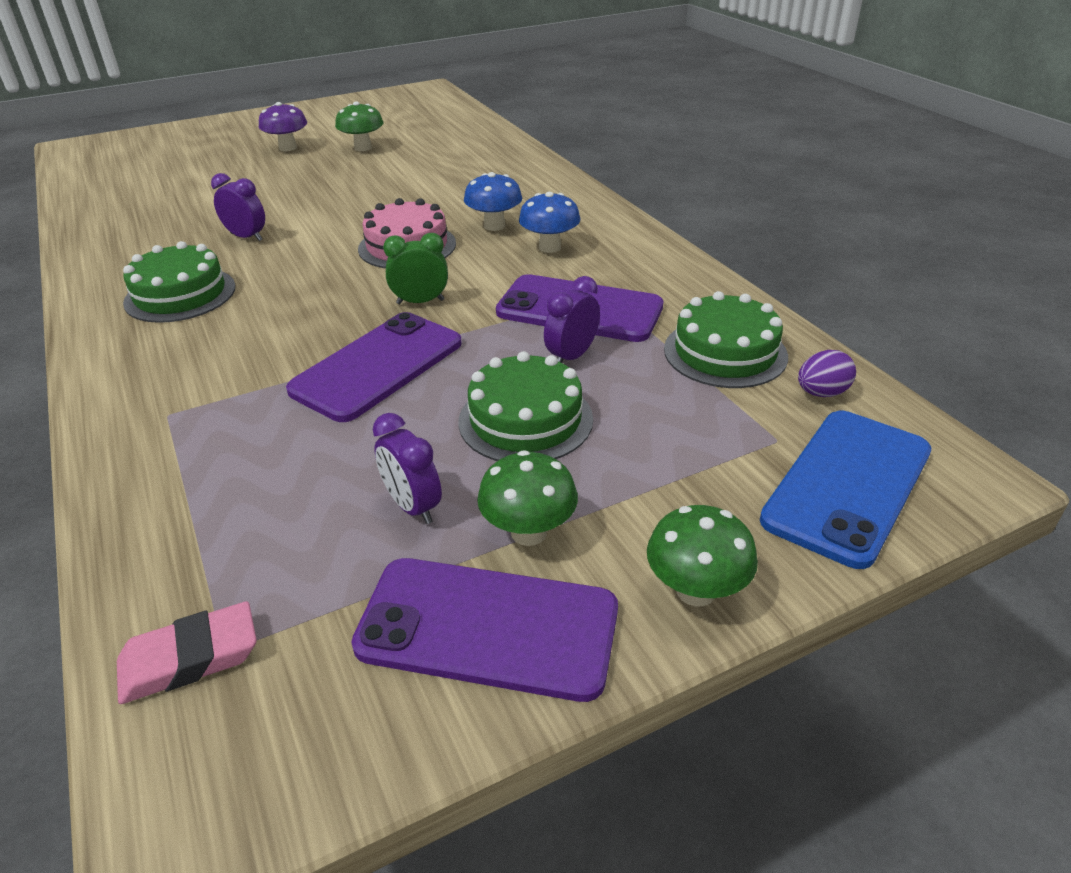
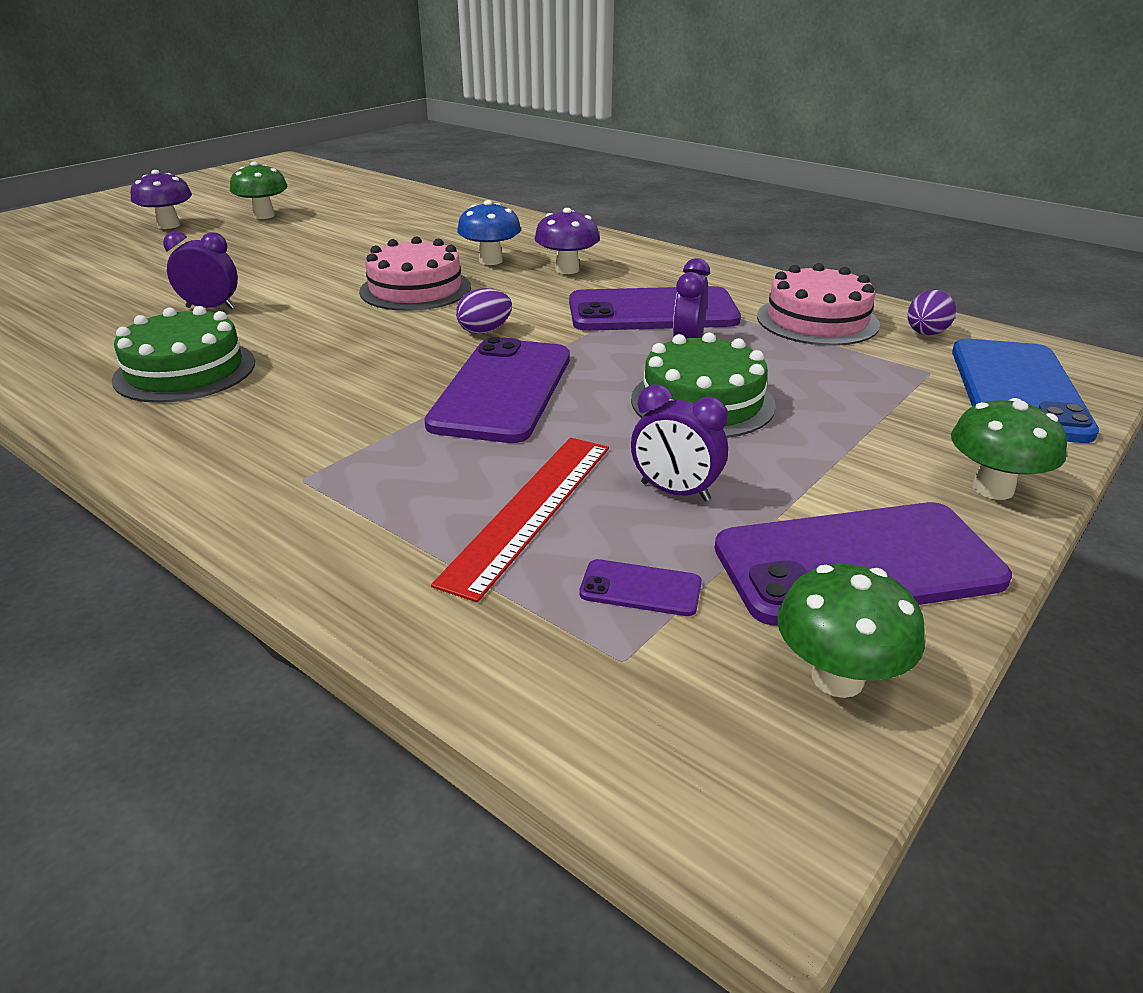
camera: 25 degrees left, 5 degrees down
pink eraser [117,601,257,704] -> none
green clock [383,233,448,304] -> purple egg [456,288,512,334]
green mushroom [477,450,578,546] -> green mushroom moved to [777,564,925,698]
blue mushroom [519,192,580,253] -> purple mushroom [535,208,600,274]
green cake [664,291,788,388] -> pink cake [757,263,880,346]
none -> red ruler [431,438,609,602]
none -> purple phone [579,559,702,616]

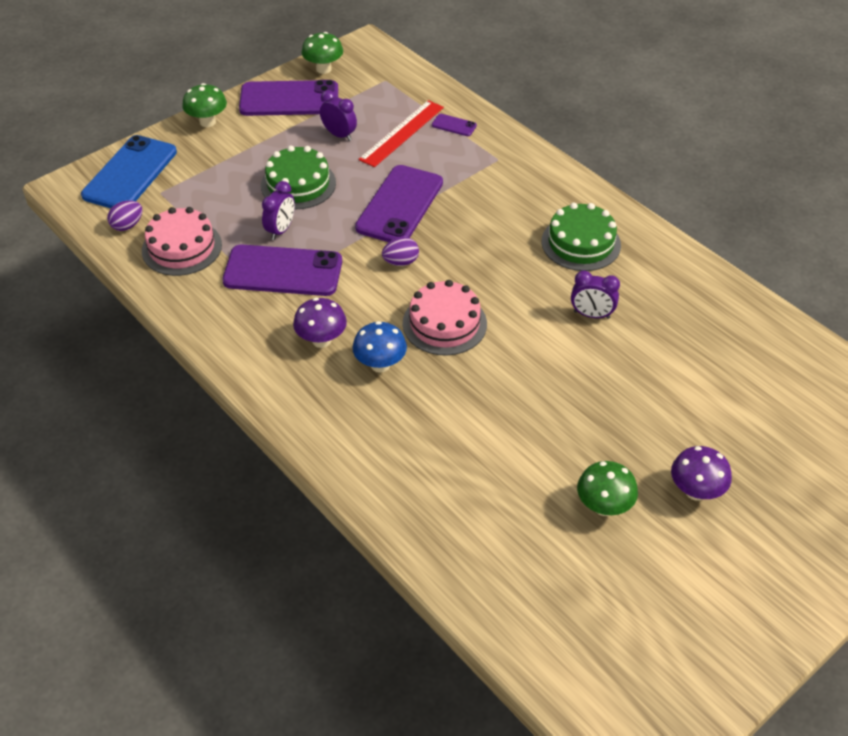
camera: 170 degrees left, 15 degrees up
purple phone [579,559,702,616] -> purple phone moved to [432,114,477,136]

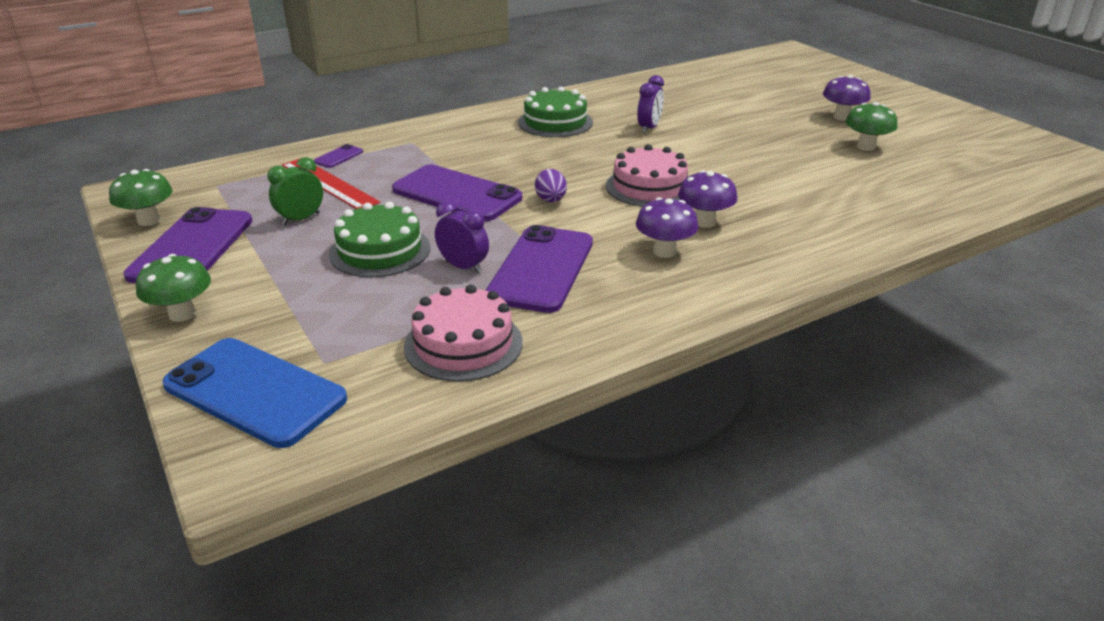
camera: 80 degrees left, 15 degrees down
purple egg [107,200,142,231] -> none
purple clock [320,90,357,141] -> green clock [267,157,323,225]
blue mushroom [352,321,407,373] -> purple mushroom [678,170,738,228]

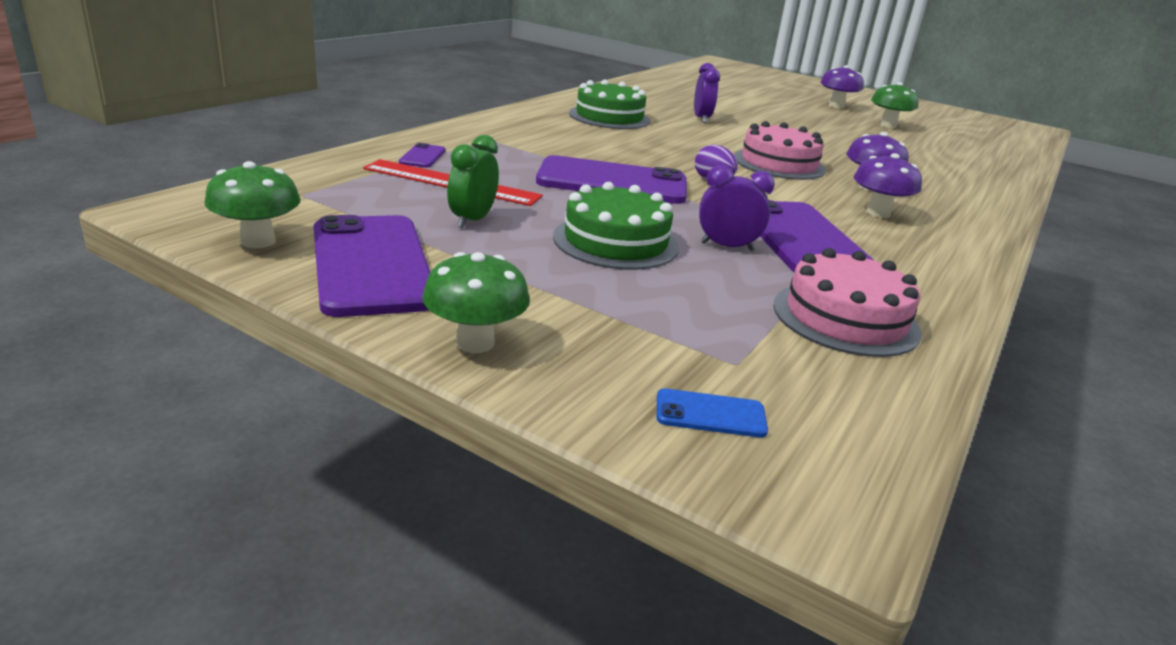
camera: 30 degrees left, 5 degrees down
blue phone [162,338,347,448] -> blue phone [657,388,768,438], size x0.42

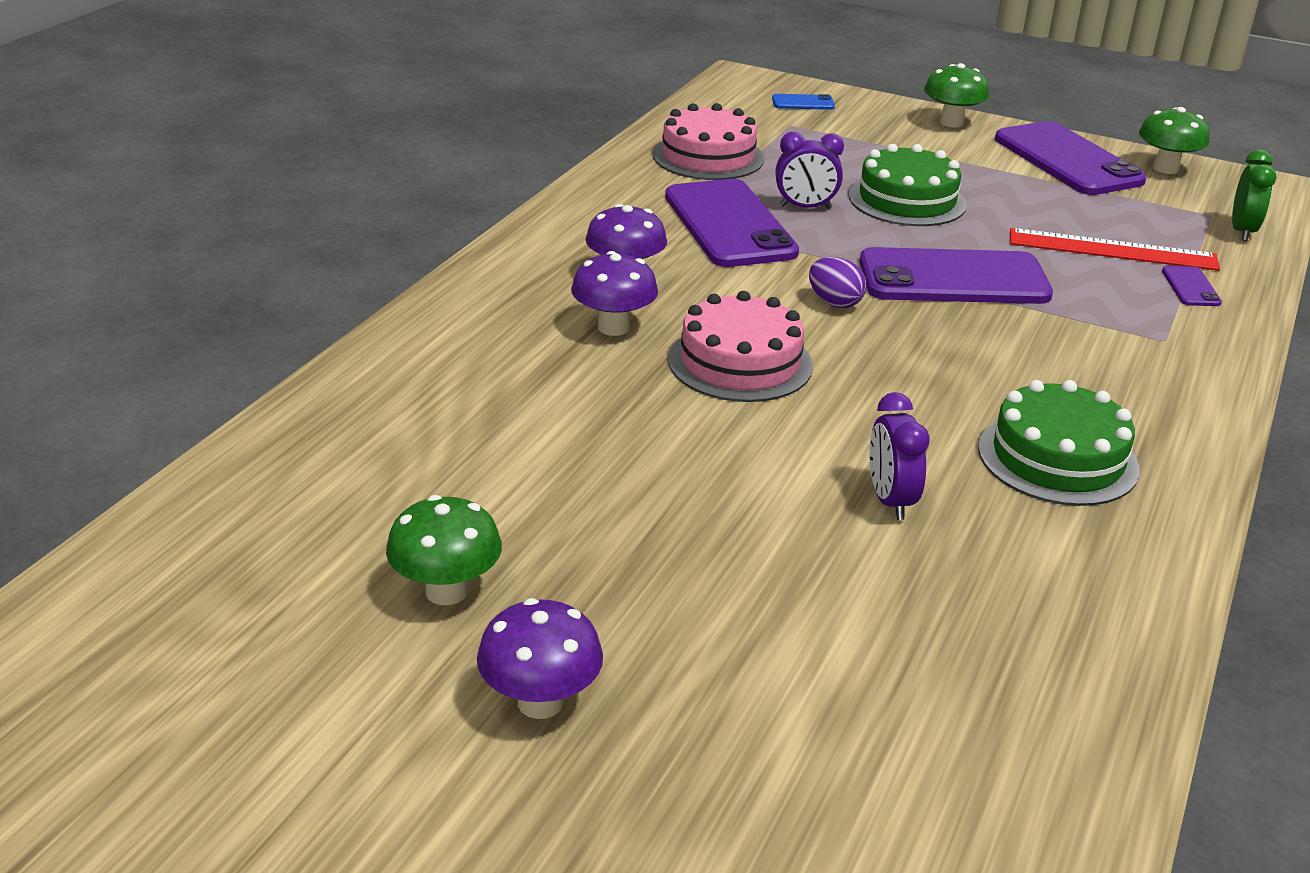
camera: 175 degrees right, 5 degrees up
green clock [447,135,499,228] -> green clock moved to [1232,150,1276,241]

